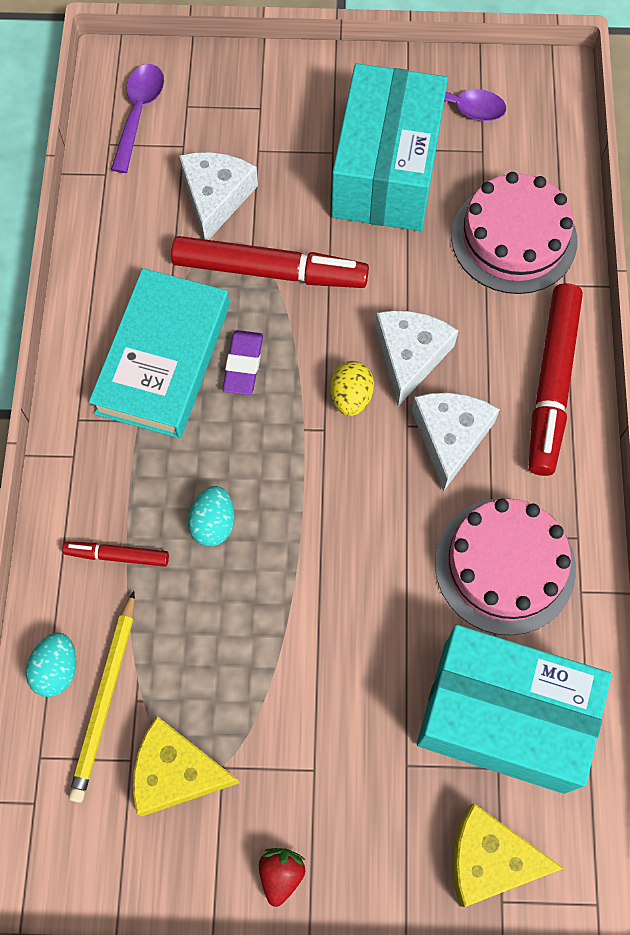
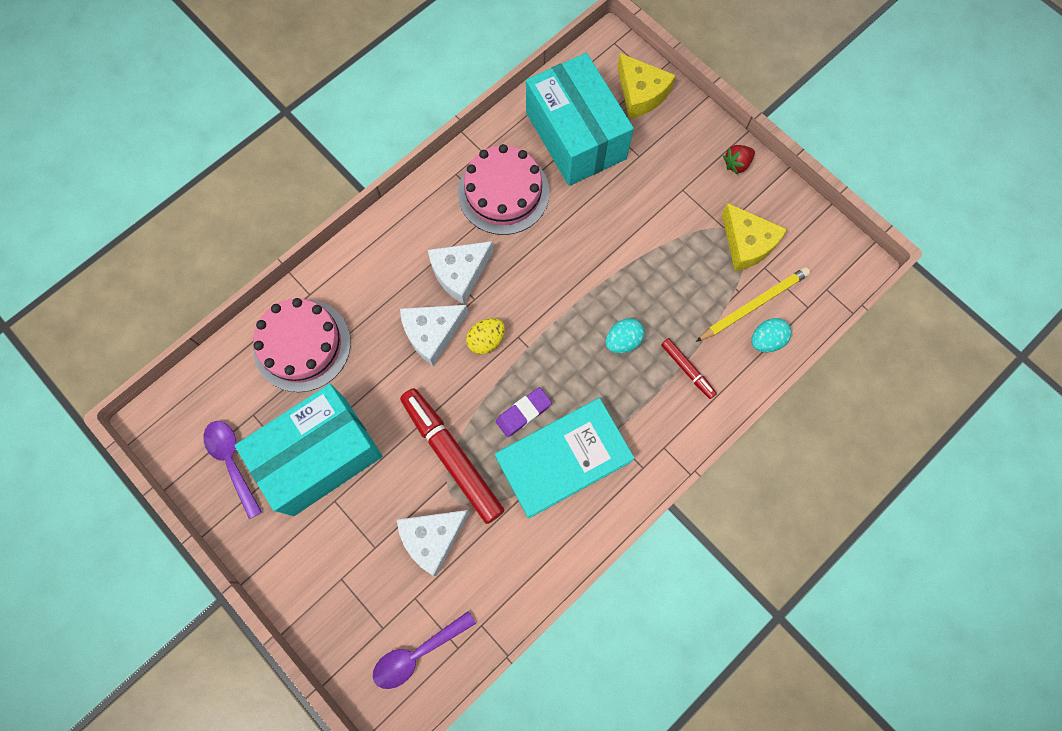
camera: 135 degrees left, 5 degrees up
red marker [529,283,583,476] -> none

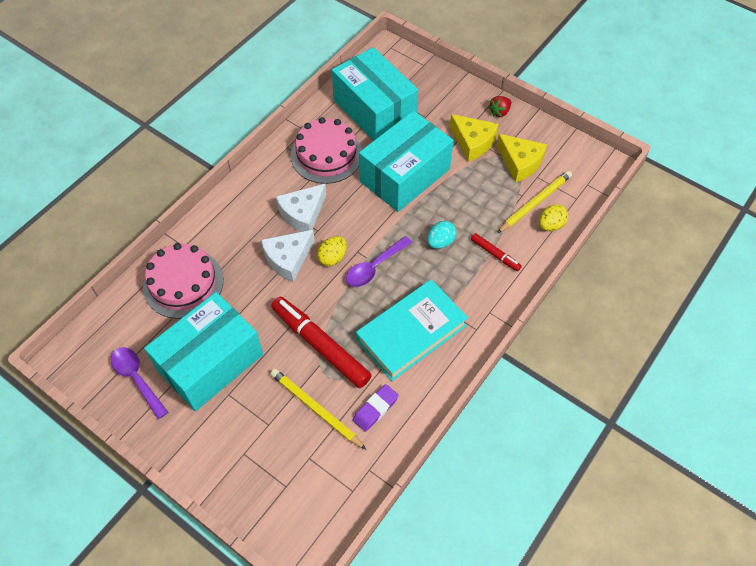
camera: 10 degrees left, 15 degrees down
purple spoon [373,611,476,689] -> purple spoon moved to [346,236,412,287]
white cheese [397,510,470,576] -> yellow pencil [270,369,366,449]
purple eraser [496,387,552,437] -> purple eraser moved to [353,384,399,432]
yellow cheese [617,53,676,119] -> yellow cheese moved to [450,114,499,162]
turquoise egg [751,318,792,352] -> yellow egg [539,204,568,231]
none -> turquoise box [359,111,454,212]

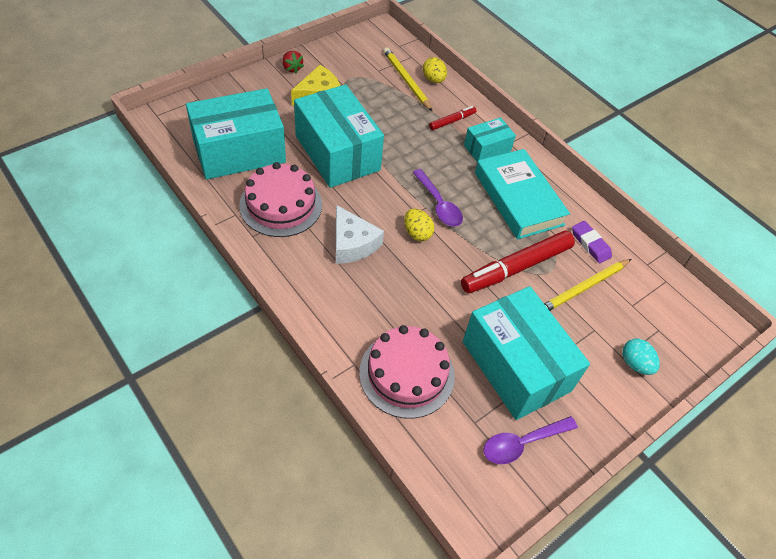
camera: 80 degrees left, 5 degrees down
white cheese [261,230,315,282] -> none
turquoise egg [427,221,457,249] -> turquoise egg moved to [622,339,660,375]
yellow cheese [496,134,547,182] -> none
none -> turquoise box [464,117,516,162]

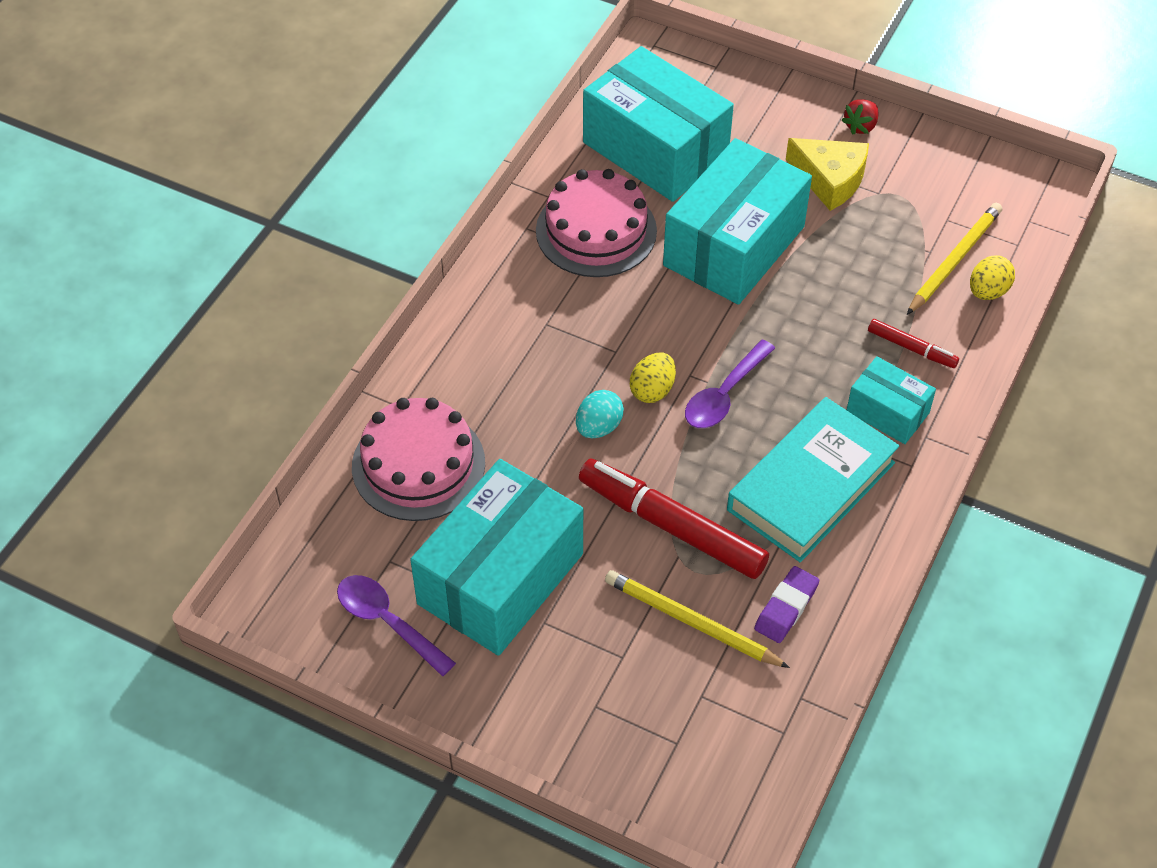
camera: 70 degrees right, 0 degrees up
white cheese [336,205,384,264] -> none
turquoise egg [622,339,660,375] -> turquoise egg moved to [576,390,624,439]

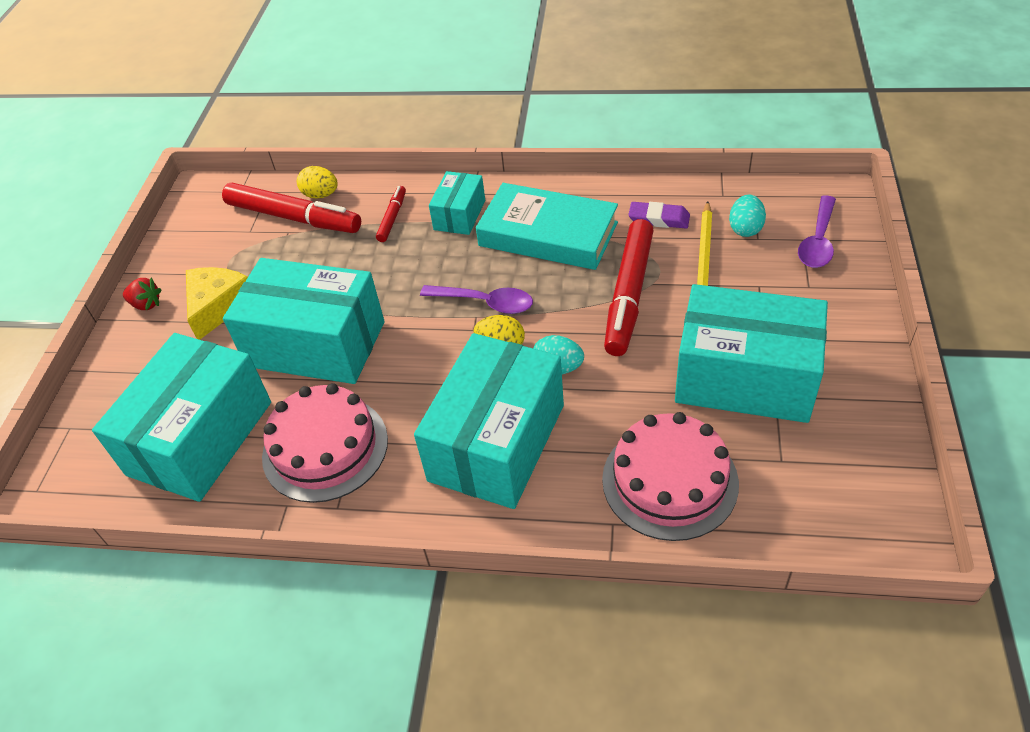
camera: 105 degrees left, 5 degrees down
purple spoon [337,575,456,677] -> purple spoon moved to [798,195,836,268]
yellow pencil [907,203,1002,315] -> red marker [222,183,361,233]
none -> turquoise box [414,333,564,509]
none -> turquoise egg [729,194,766,237]

